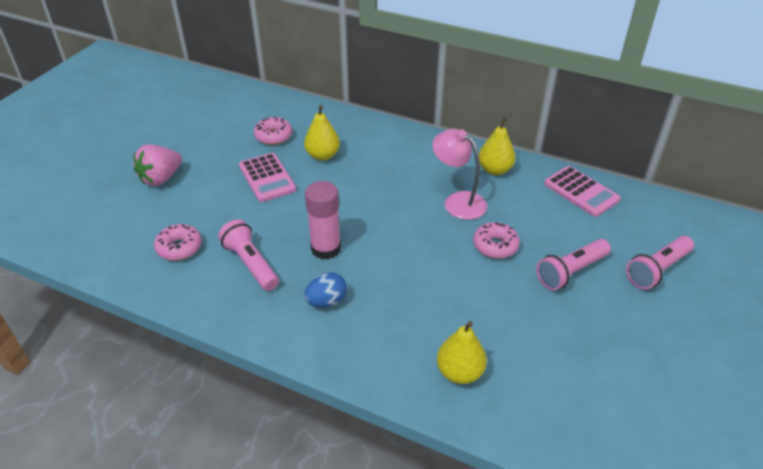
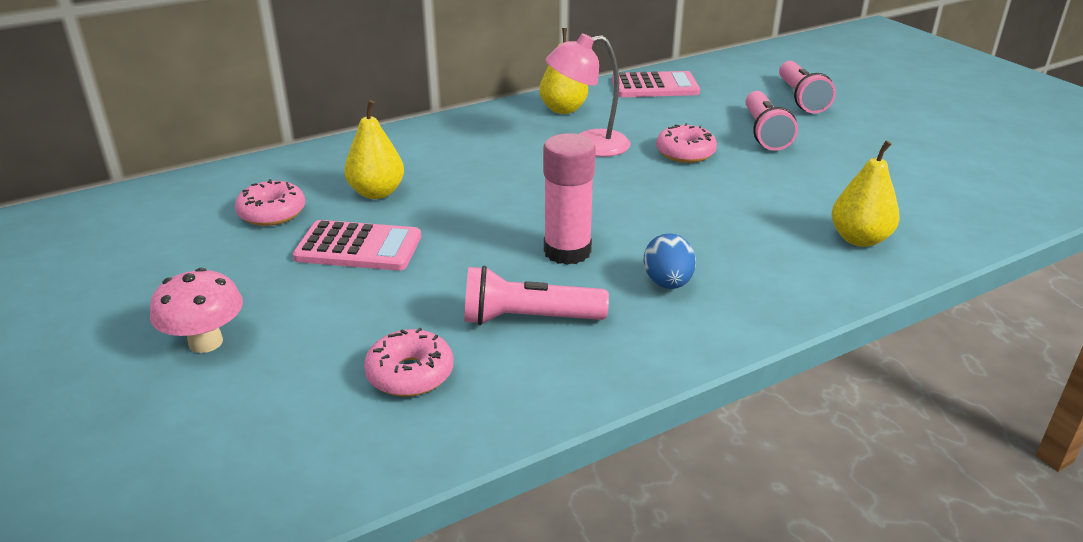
camera: 55 degrees left, 10 degrees down
pink strawberry [133,145,182,186] -> pink mushroom [150,268,243,353]

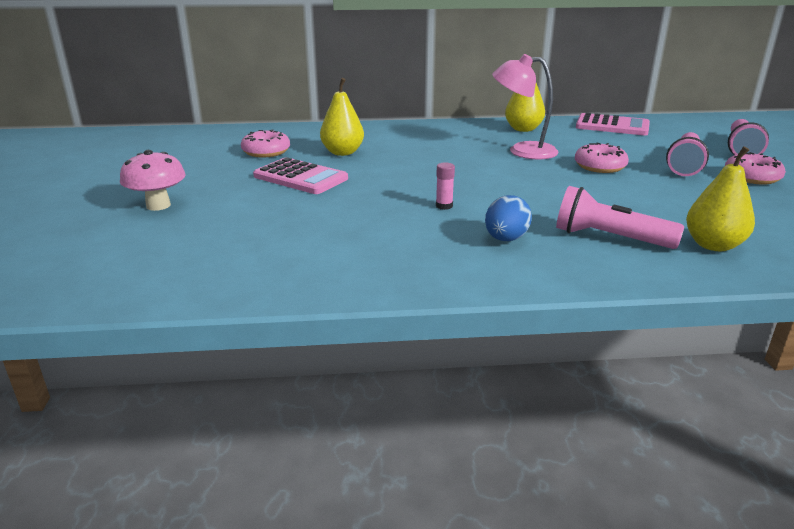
camera: 25 degrees right, 5 degrees down
pink donut [364,328,454,397] -> pink donut moved to [725,152,786,184]
pink flashlight [464,266,609,325] -> pink flashlight moved to [556,186,684,249]
pink glue stick [543,133,596,265] -> pink glue stick [436,162,455,210], size x0.44

